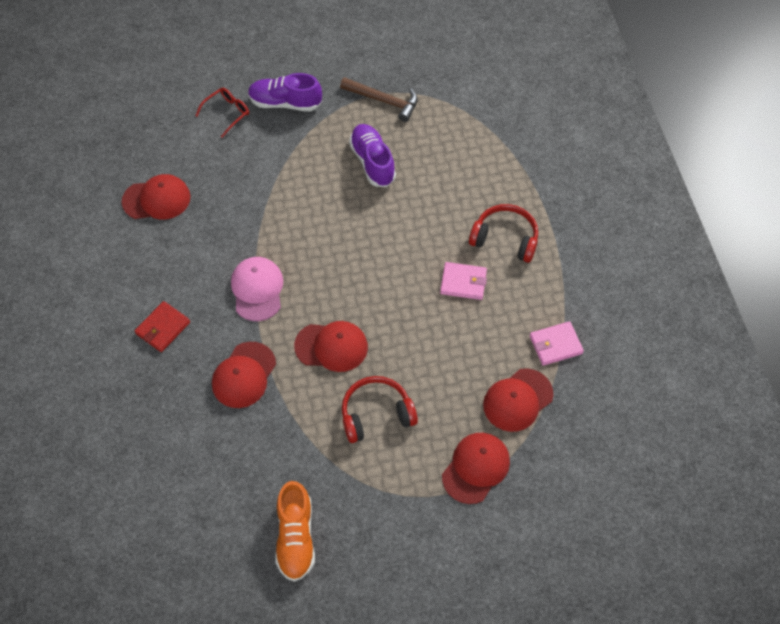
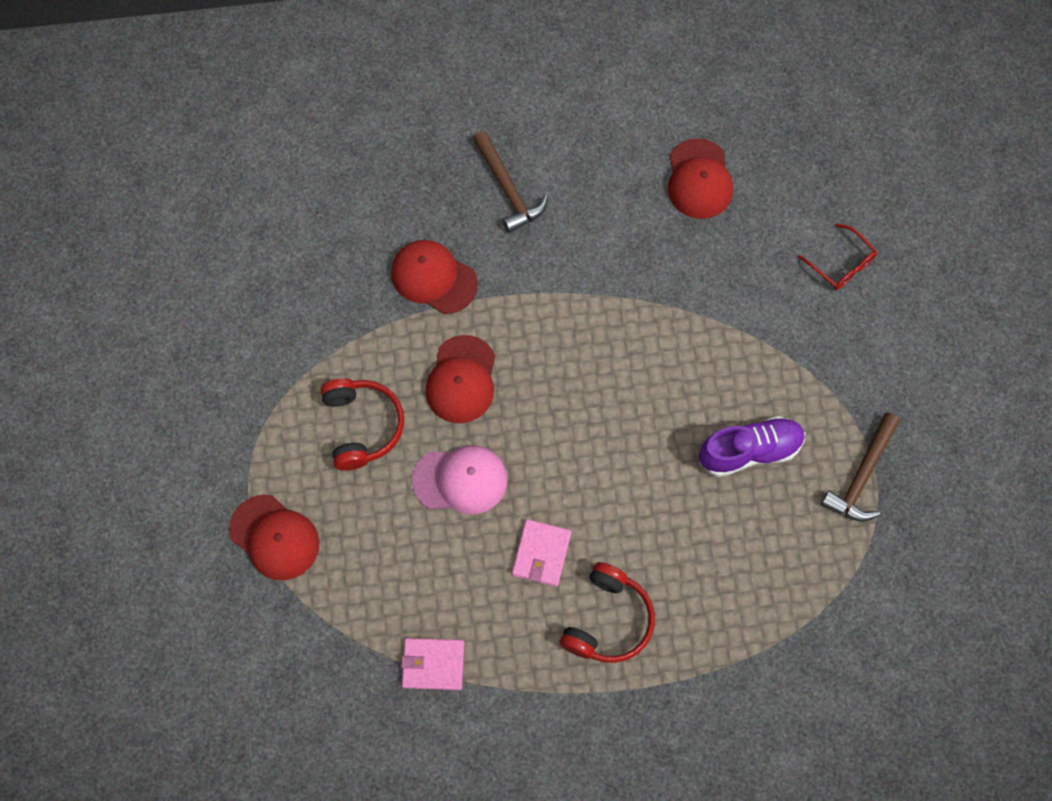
camera: 95 degrees right, 10 degrees up
red wallet [135,301,190,352] -> brown hammer [473,131,548,233]
pink cap [231,257,283,321] -> pink cap moved to [412,445,508,514]
purple shoe [248,73,322,112] -> none
orange shoe [275,481,315,582] -> none
red cap [483,368,553,432] -> none
pink wallet [530,321,584,366] -> pink wallet turned 75 degrees counterclockwise [401,638,464,690]

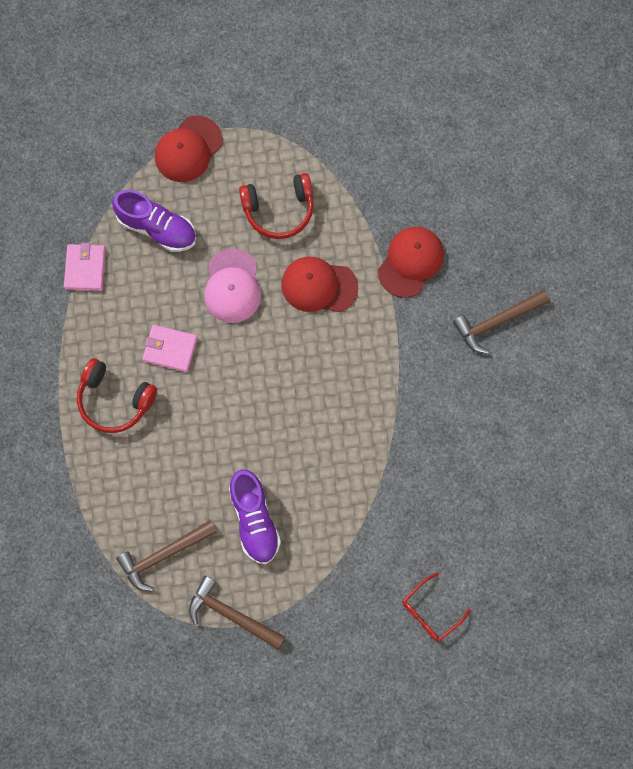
camera: 90 degrees right, 5 degrees up
red cap [668,138,733,219] -> none
none -> purple shoe [112,190,196,252]
none -> brown hammer [116,520,217,592]

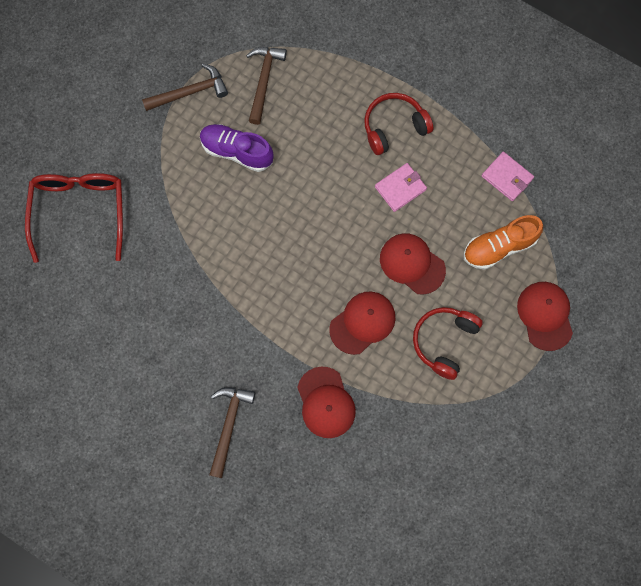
camera: 130 degrees right, 0 degrees up
purple shoe [112,190,196,252] -> orange shoe [464,215,543,270]
pink cap [204,248,261,323] -> red cap [380,233,446,295]
red glasses [402,573,471,642] -> red glasses [25,173,123,263], size x2.00

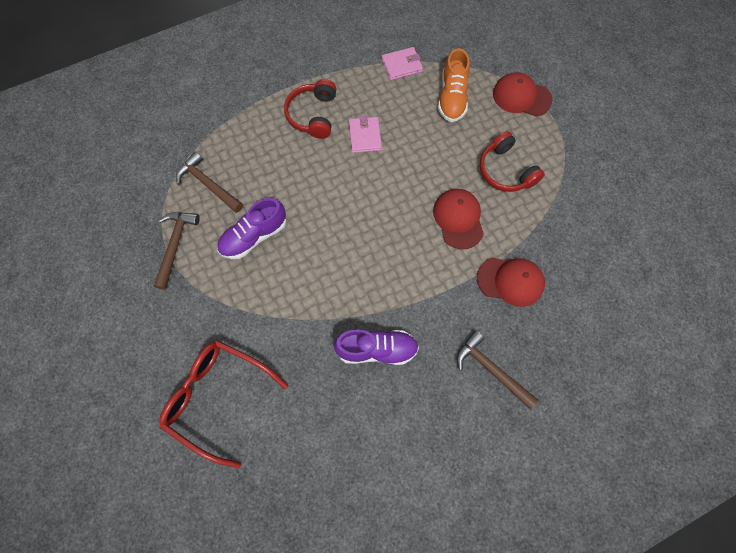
camera: 60 degrees left, 5 degrees down
red cap [380,233,446,295] -> none
none -> purple shoe [334,329,419,365]

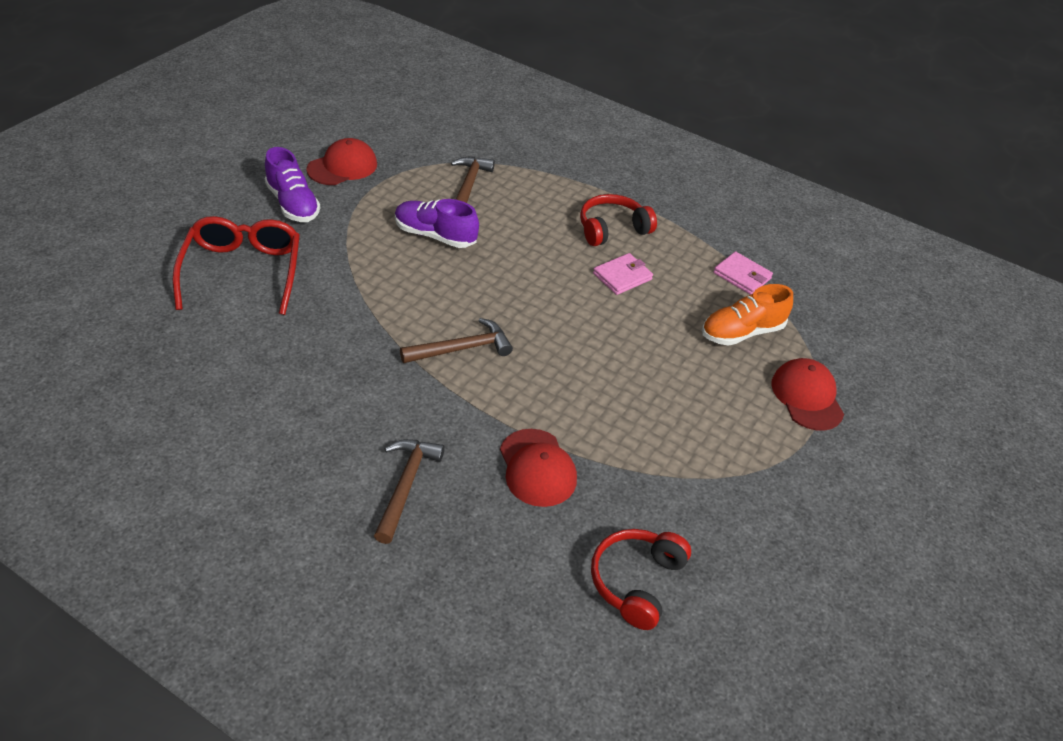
camera: 55 degrees right, 25 degrees down
brown hammer [154,212,200,290] -> brown hammer moved to [400,318,513,363]
purple shoe [334,329,419,365] -> purple shoe moved to [265,147,320,222]
red cap [433,189,484,249] -> red cap moved to [306,138,377,185]
red headphones [480,131,545,192] -> red headphones moved to [591,529,691,630]

